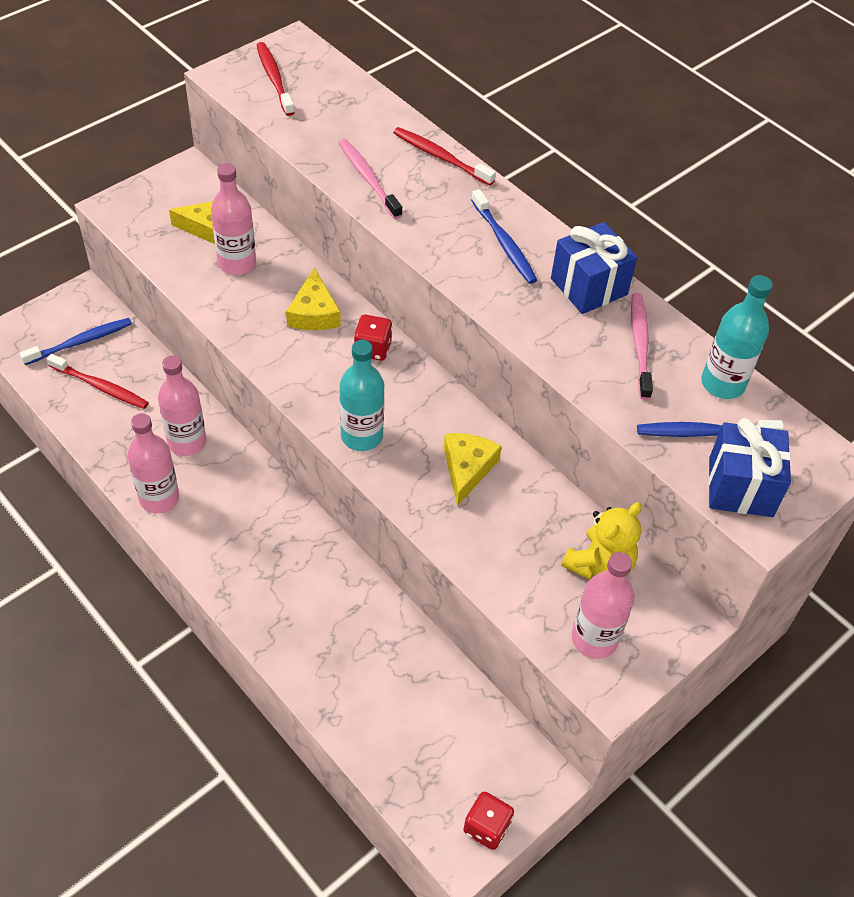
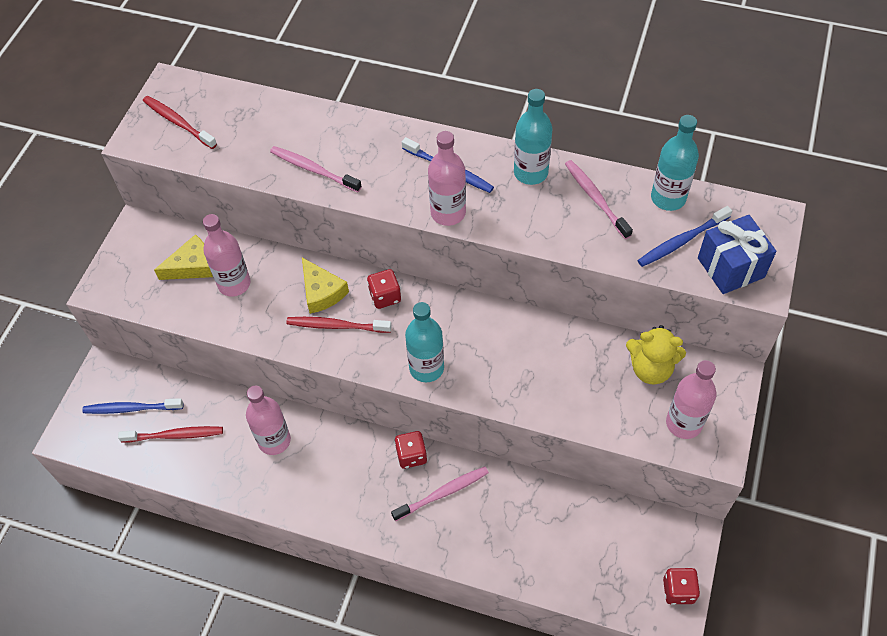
camera: 25 degrees left, 5 degrees up
blue toothbrush [20,318,132,365] -> blue toothbrush turned 120 degrees counterclockwise [82,398,184,414]
pink bottle [127,413,179,513] -> pink bottle moved to [428,131,466,226]
red toothbrush [393,127,496,186] -> red toothbrush moved to [286,317,391,333]
yellow cheese [444,433,502,506] -> none
blue gift [551,222,637,314] -> turquoise bottle [514,89,553,185]
yellow teddy bear [561,502,642,580] -> yellow teddy bear turned 90 degrees clockwise [626,325,686,384]
none -> pink toothbrush [391,466,489,521]
none -> red dice [395,431,427,469]

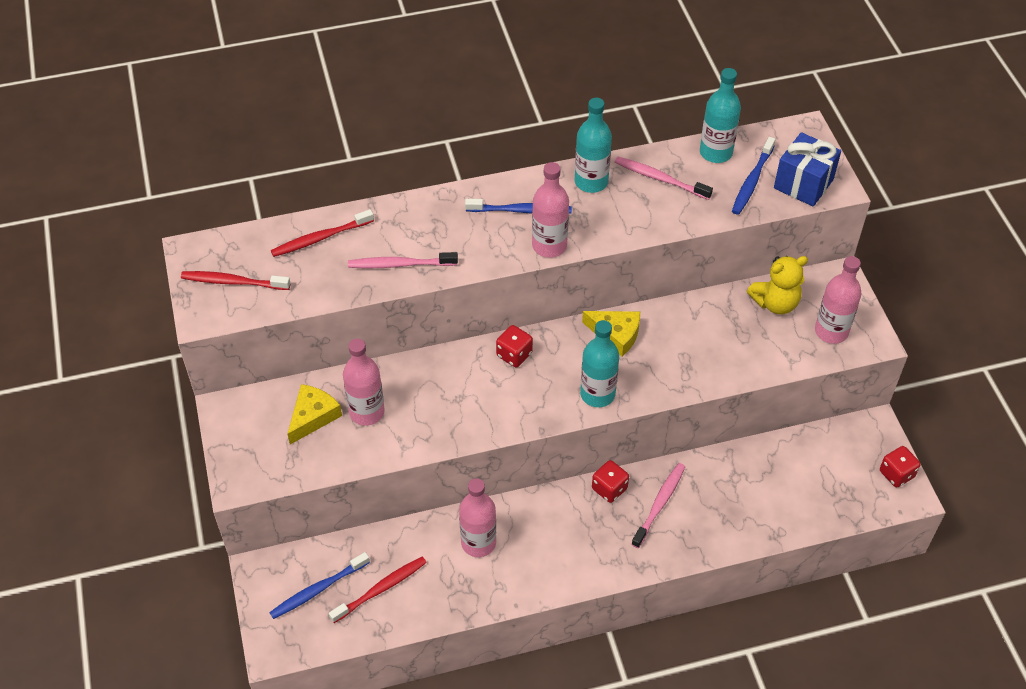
camera: 35 degrees left, 5 degrees down
red toothbrush [286,317,391,333] -> red toothbrush moved to [271,209,374,257]
yellow cheese [302,258,349,314] -> yellow cheese moved to [582,311,640,356]

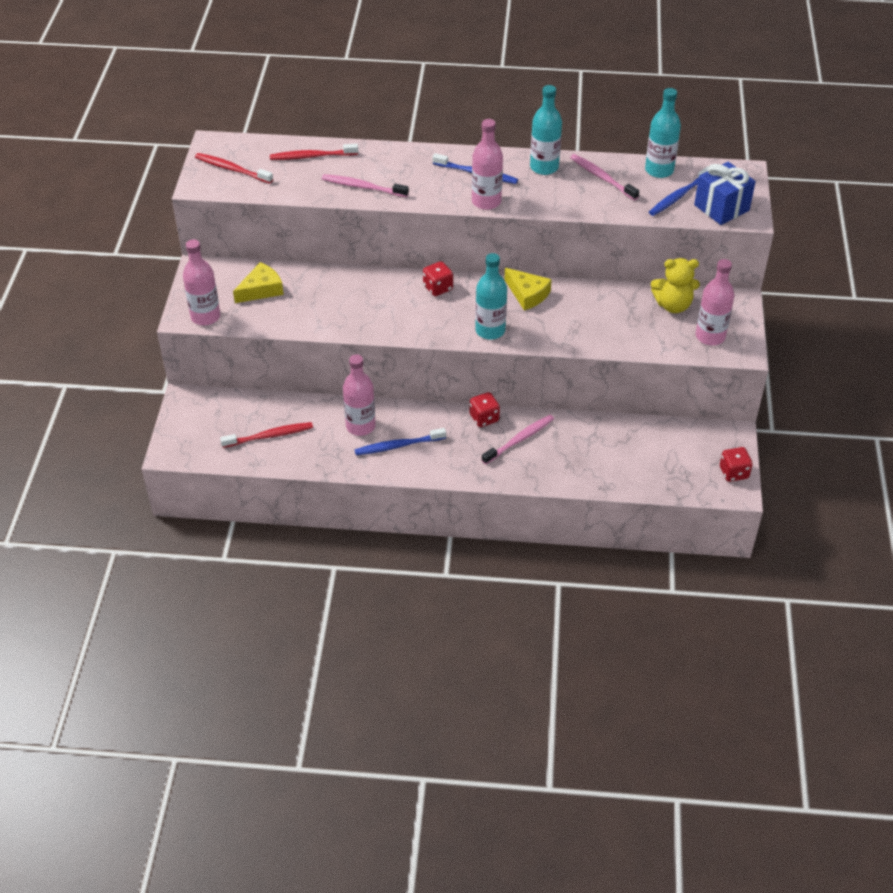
camera: 20 degrees right, 5 degrees down
blue toothbrush [269,552,370,619] -> blue toothbrush moved to [354,428,446,455]
pink bottle [343,339,385,426] -> pink bottle moved to [183,239,220,325]

